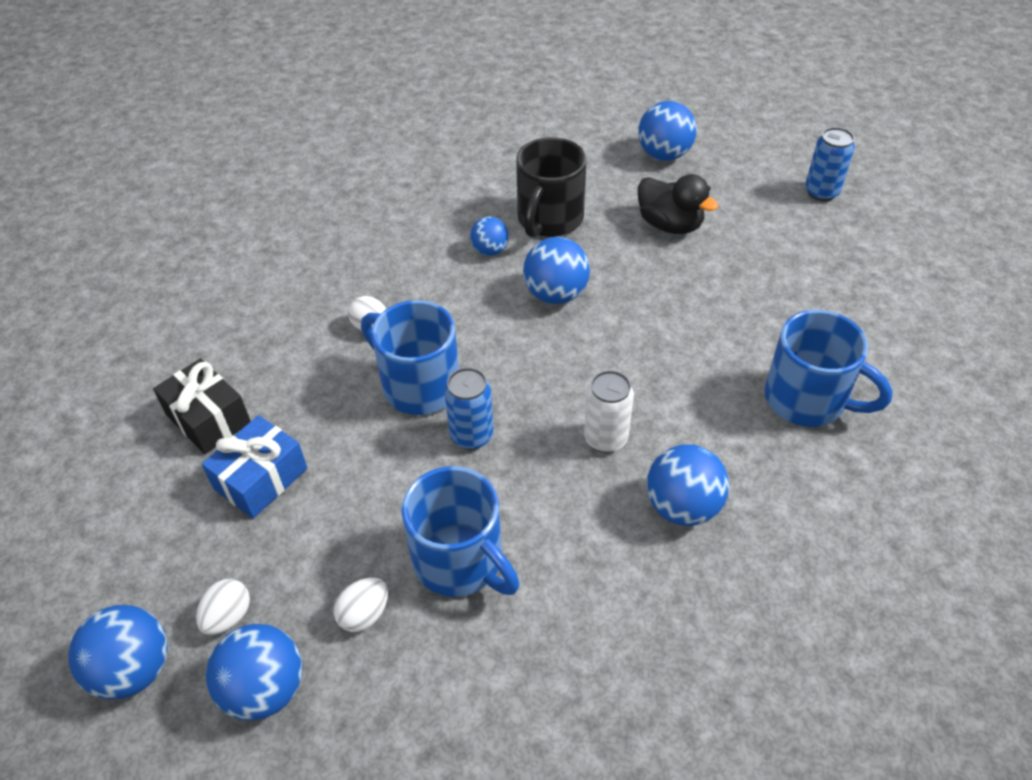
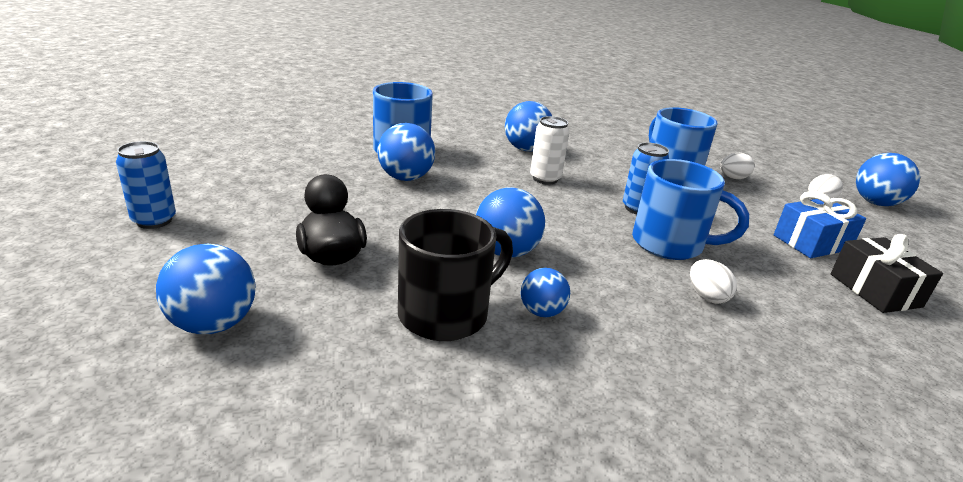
camera: 155 degrees left, 20 degrees down
blue ball [206,624,302,721] -> blue ball moved to [377,123,435,181]
blue mug [361,300,459,415] -> blue mug turned 45 degrees counterclockwise [632,159,749,260]

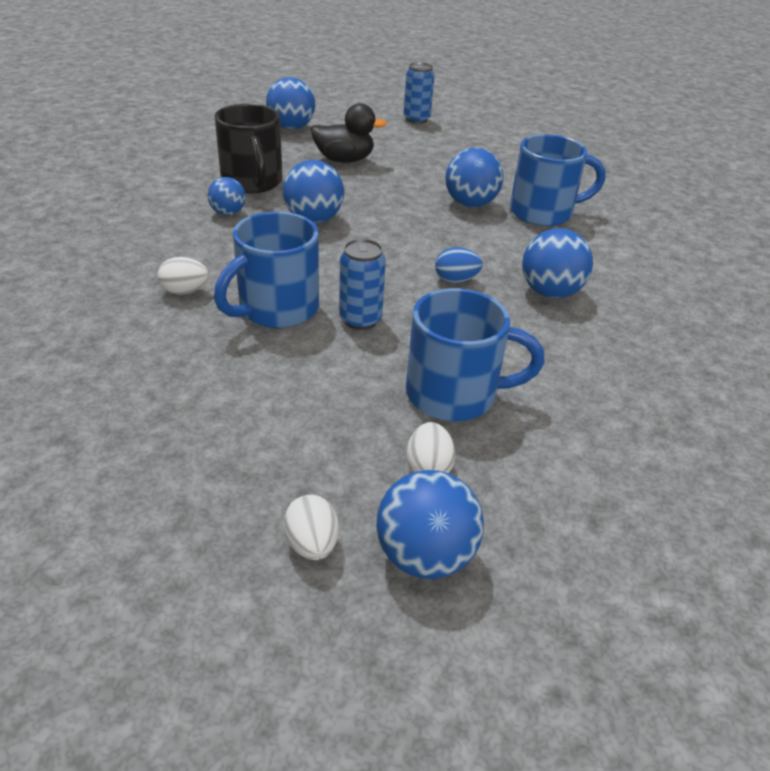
camera: 110 degrees right, 10 degrees up
white can [530,116,570,185] -> blue egg [435,247,483,283]
blue gift [774,191,866,258] -> none
black gift [831,234,943,313] -> none
blue ball [856,153,920,206] -> blue ball moved to [377,470,484,579]

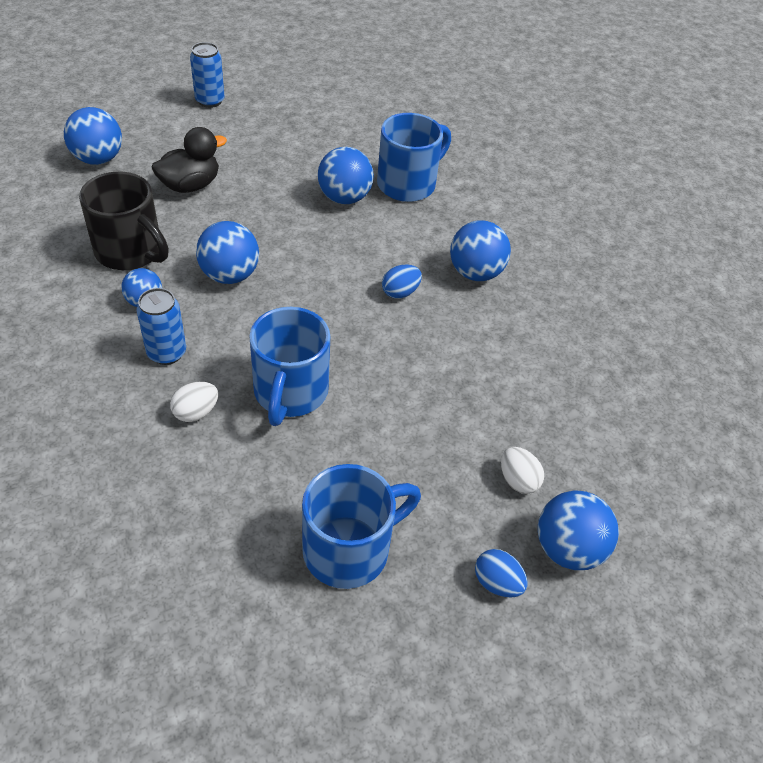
camera: 35 degrees left, 10 degrees up
white egg [283,495,339,560] -> blue egg [475,549,528,598]
blue can [339,239,386,330] -> blue can moved to [136,288,186,365]
blue mug [406,288,545,421] -> blue mug moved to [302,464,421,589]

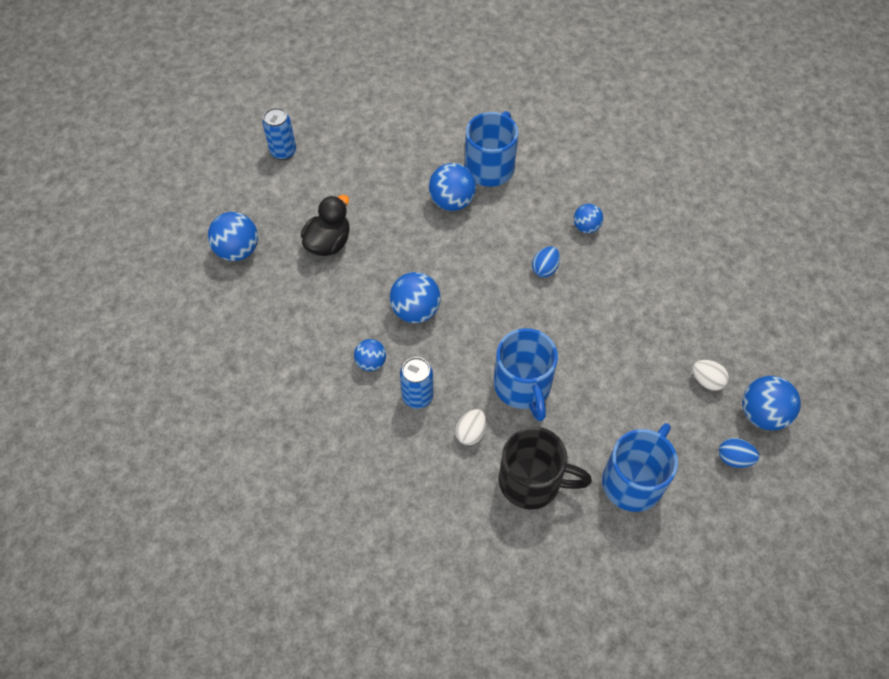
camera: 20 degrees left, 10 degrees up
black mug [79,172,169,270] -> black mug moved to [499,426,592,510]
blue ball [450,220,511,281] -> blue ball [574,204,603,233], size x0.62

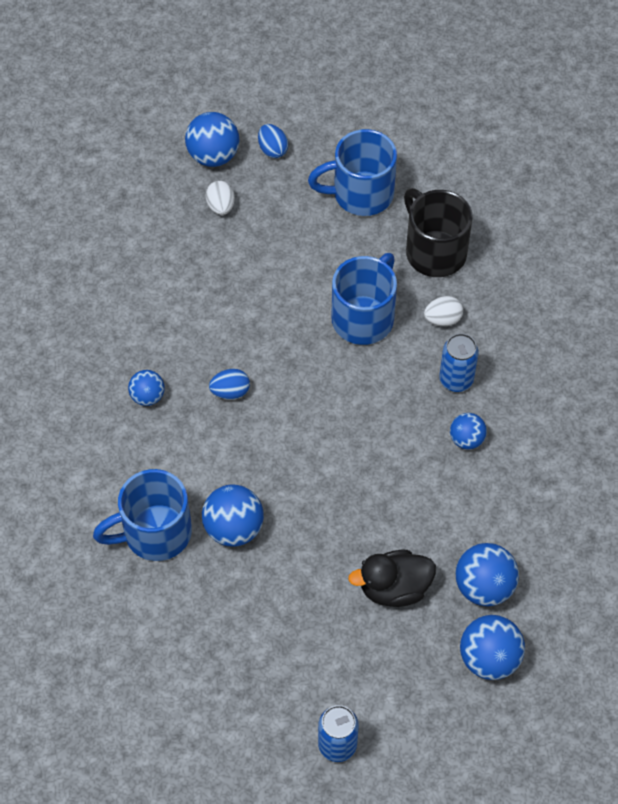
camera: 135 degrees left, 0 degrees up
blue ball [390,272,441,323] -> blue ball moved to [456,543,519,606]

